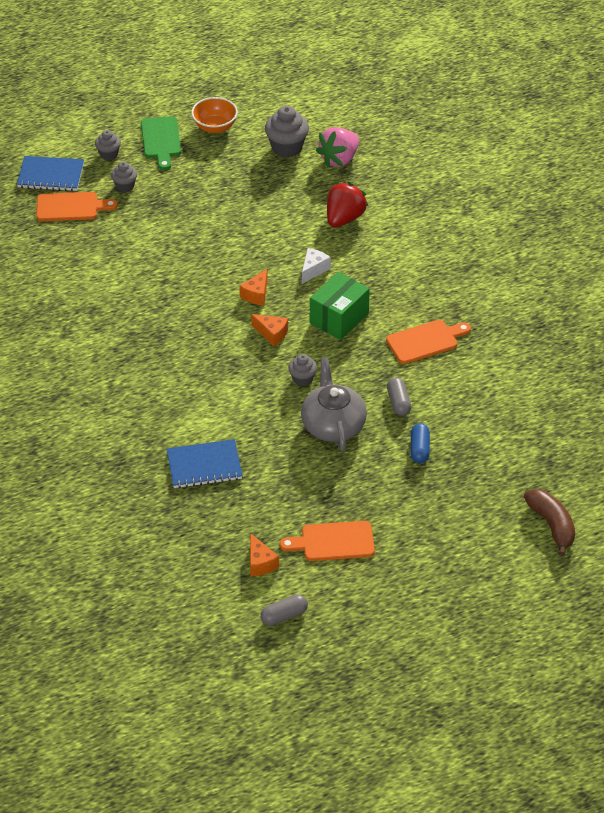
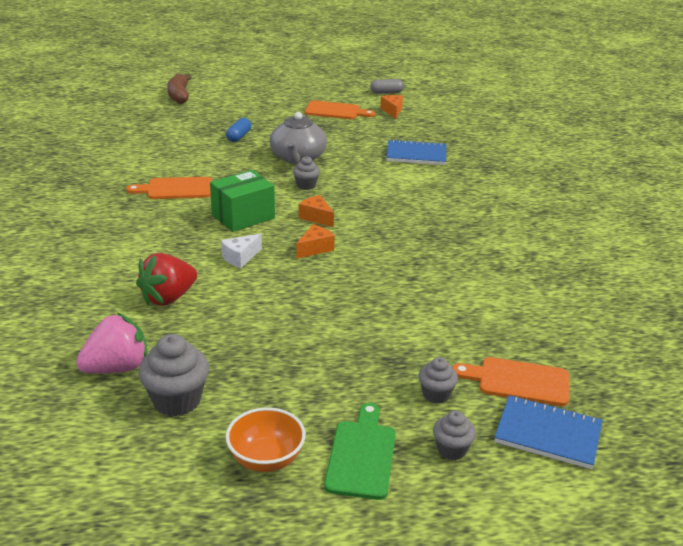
camera: 165 degrees left, 15 degrees down
grey capsule [387,377,411,416] -> none

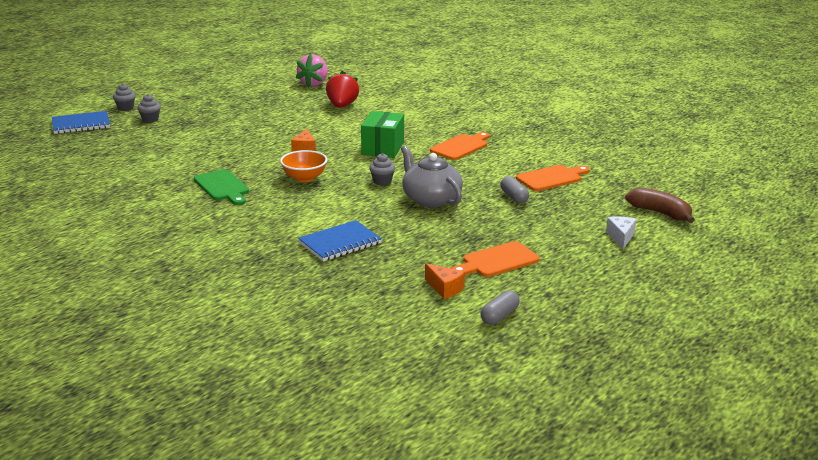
camera: 140 degrees right, 5 degrees down
grey cupcake [139,334,209,416] -> none
white cheese [221,234,262,268] -> white cheese moved to [606,217,636,249]
blue capsule [226,118,251,142] -> grey capsule [500,176,529,203]
orange bowl [226,407,306,472] -> orange bowl moved to [280,150,327,182]
orange cheese [299,195,334,227] -> none
green cutting board [324,403,396,500] -> green cutting board moved to [194,169,249,205]
orange cutting board [452,357,569,406] -> orange cutting board moved to [516,165,590,191]

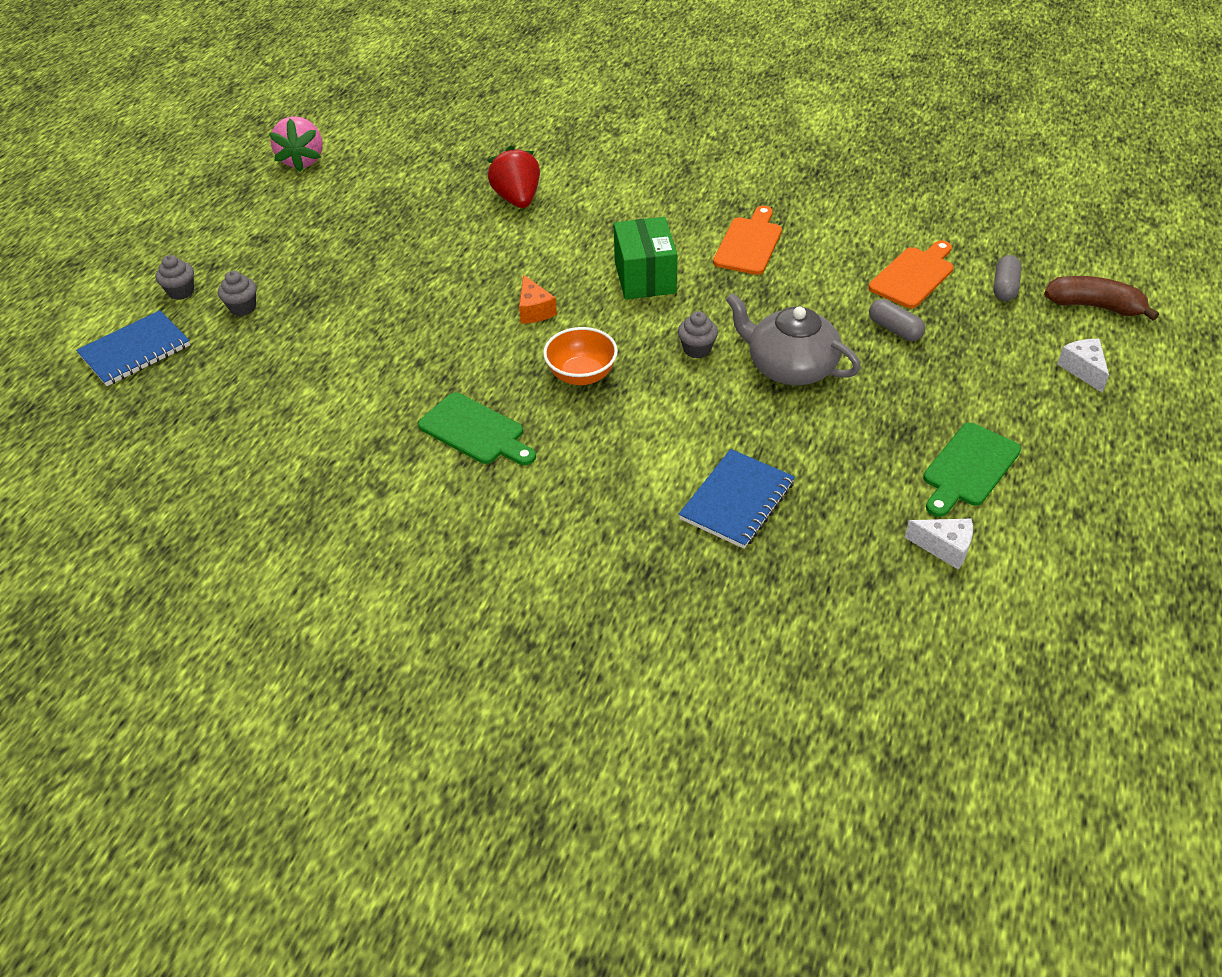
camera: 20 degrees left, 20 degrees up
pink strawberry [296,54,328,88] -> pink strawberry moved to [269,116,323,172]
orange cheese [425,264,465,299] -> white cheese [904,519,973,570]
orange cutting board [451,241,540,277] -> green cutting board [923,423,1021,517]
grey capsule [480,290,520,325] -> grey capsule moved to [994,255,1021,301]

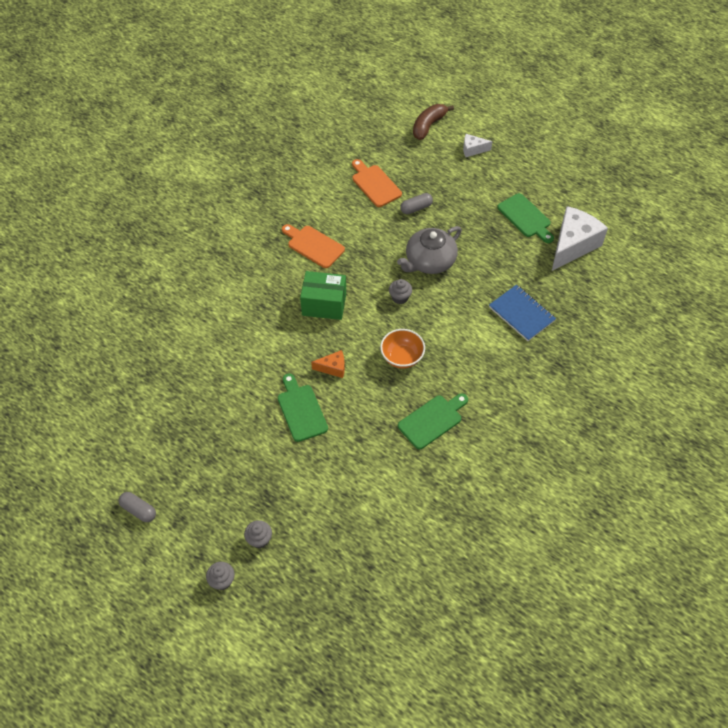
camera: 75 degrees left, 10 degrees up
blue notebook [76,310,190,386] -> none
pink strawberry [269,116,323,172] -> none
red strawberry [488,145,540,208] -> none
white cheese [904,519,973,570] -> white cheese [552,206,608,271], size x2.10
grey capsule [994,255,1021,301] -> grey capsule moved to [119,492,156,522]
none -> green cutting board [278,373,328,442]

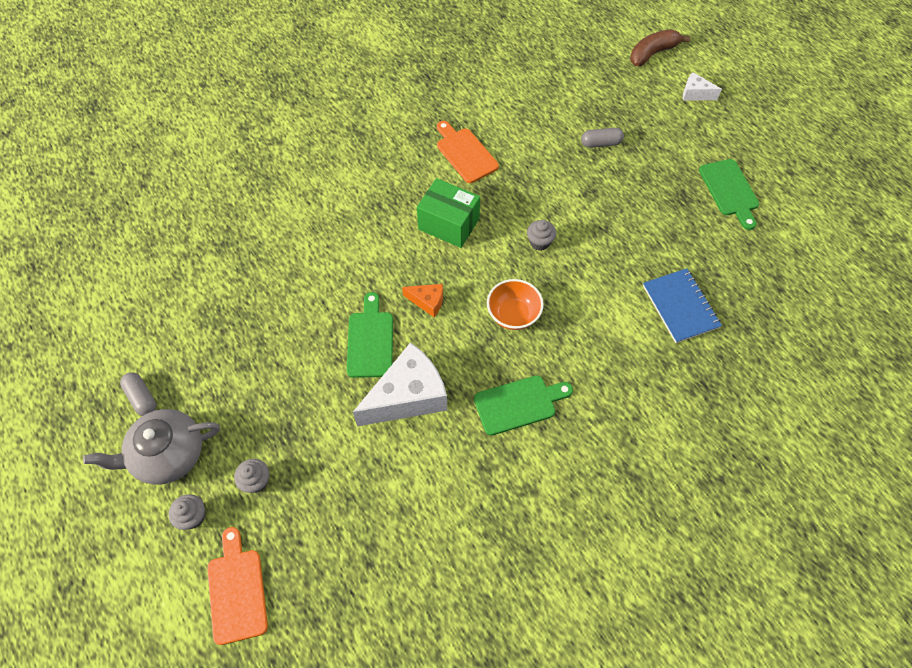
camera: 20 degrees right, 5 degrees up
orange cutting board [352,159,402,207] -> orange cutting board moved to [207,527,268,645]
grey teapot [397,226,462,274] -> grey teapot moved to [83,409,220,485]
white cheese [552,206,608,271] -> white cheese moved to [353,342,447,426]

